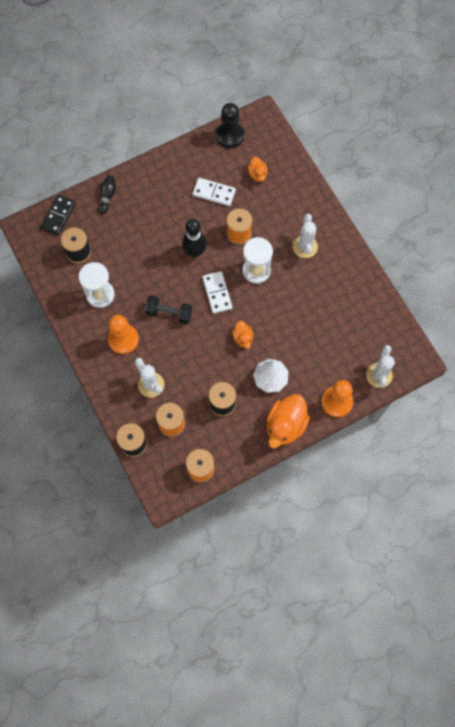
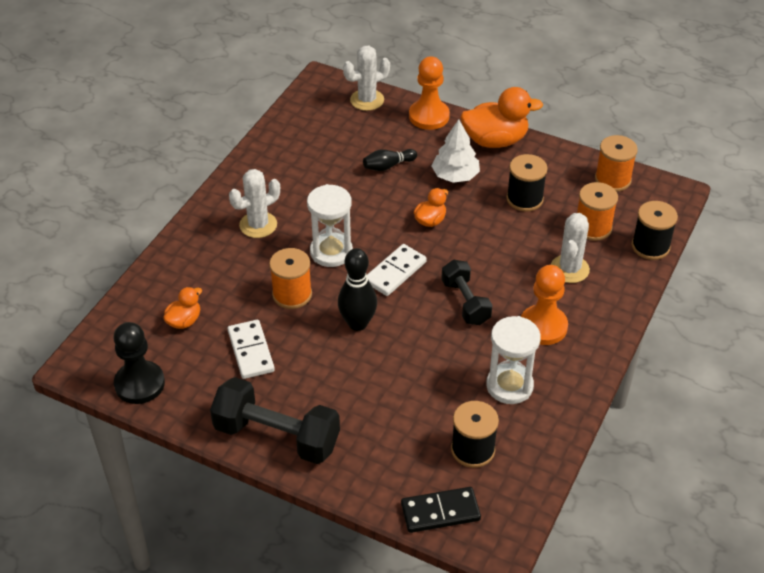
camera: 125 degrees left, 25 degrees down
black bowling pin [99,175,116,214] -> black bowling pin moved to [363,149,417,171]
none -> black dumbbell [210,377,340,464]

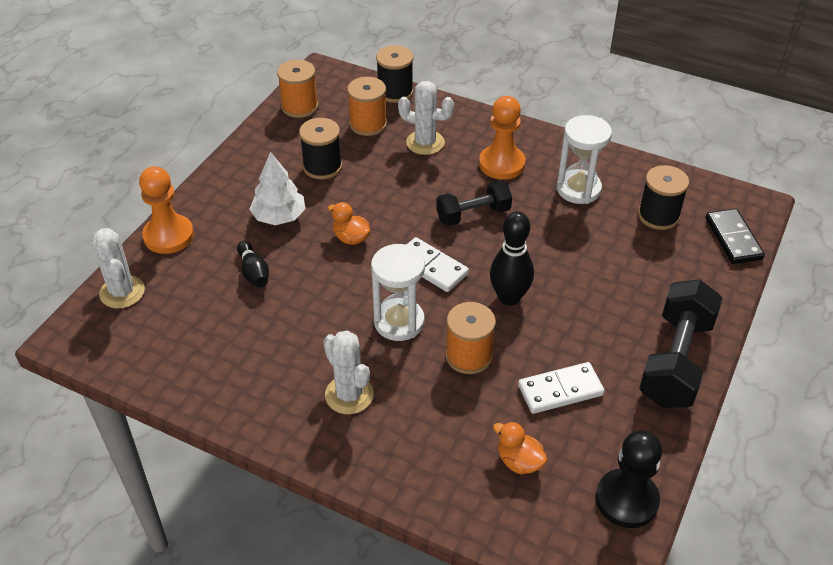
camera: 90 degrees left, 0 degrees up
orange duck [460,87,543,148] -> none

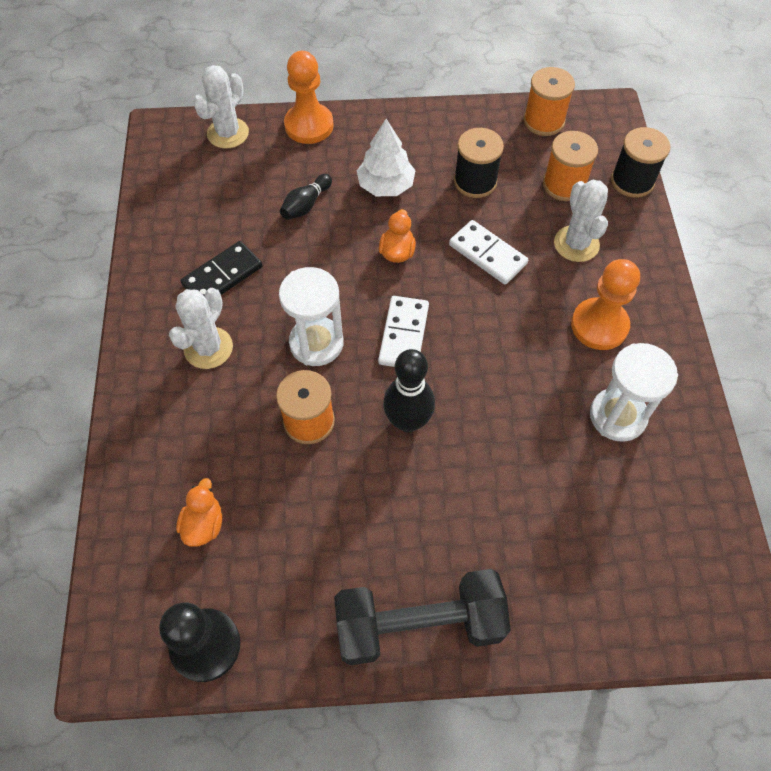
camera: 60 degrees right, 15 degrees up
black dumbbell [436,180,512,226] -> none
white domino [518,362,605,414] -> white domino moved to [449,220,528,284]
black spool [638,165,689,230] -> none
black domino [706,209,765,264] -> black domino moved to [180,241,263,297]

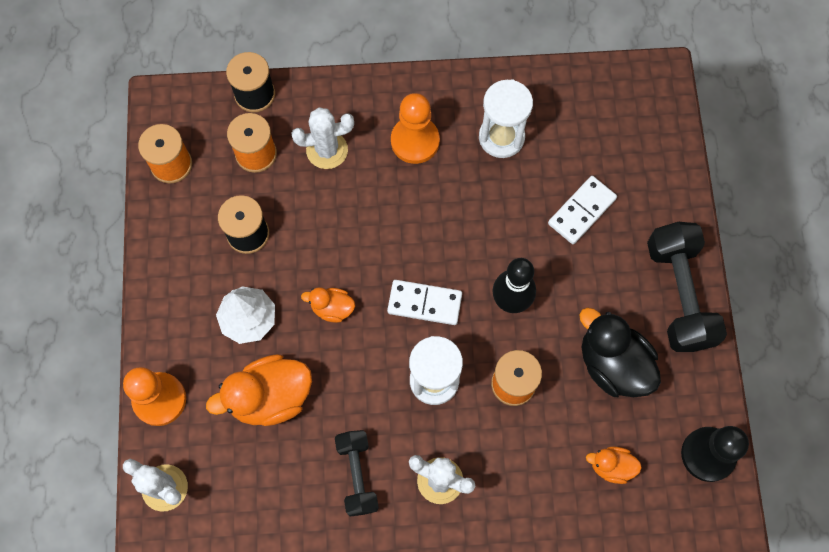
camera: 90 degrees left, 10 degrees up
black domino [180,241,263,297] -> black dumbbell [335,430,379,516]
black bowling pin [280,174,332,220] -> orange duck [206,354,312,426]
white domino [449,220,528,284] -> white domino moved to [548,176,617,244]
none -> black duck [579,308,661,397]

